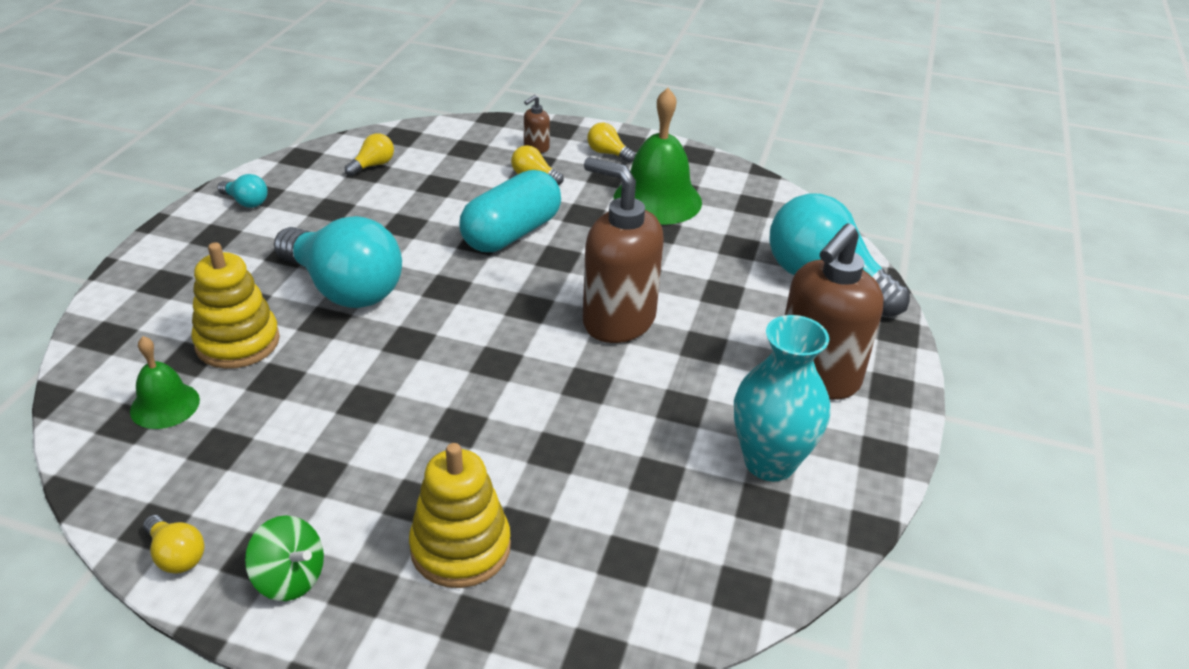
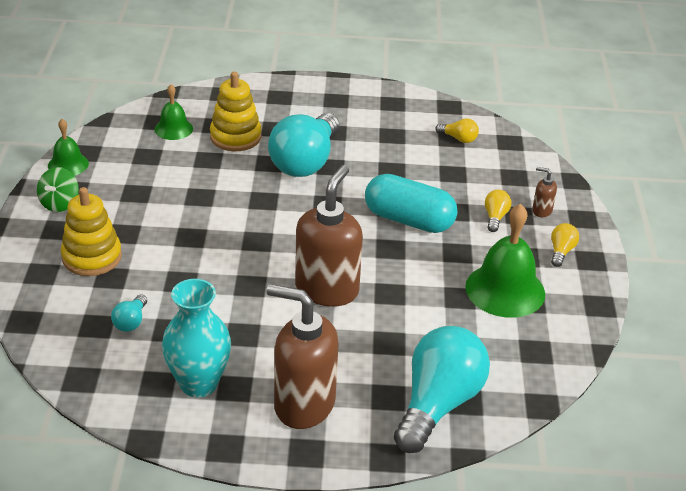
camera: 75 degrees right, 0 degrees up
yellow light bulb [143,515,204,574] -> green bell [48,119,89,176]
turquoise light bulb [217,174,268,208] -> turquoise light bulb moved to [111,294,147,332]

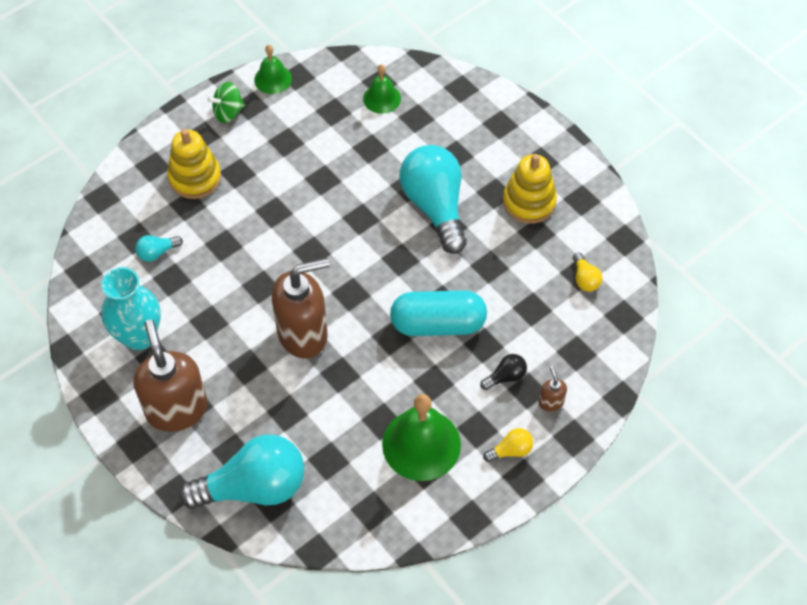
camera: 50 degrees right, 20 degrees up
yellow stacking toy [210,72,261,151] -> yellow stacking toy moved to [503,154,557,224]
turquoise light bulb [268,113,339,177] -> turquoise light bulb turned 90 degrees clockwise [400,145,467,254]
turquoise capsule [365,174,458,233] -> turquoise capsule turned 75 degrees counterclockwise [390,290,487,336]
yellow light bulb [485,190,512,232] -> black light bulb [480,354,527,390]

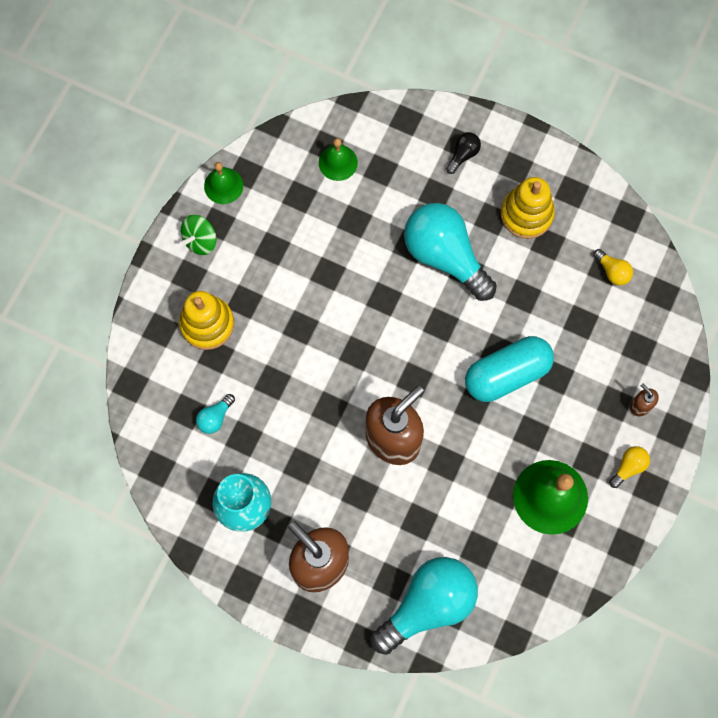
camera: 25 degrees left, 15 degrees up
black light bulb [480,354,527,390] -> black light bulb moved to [446,132,481,174]

